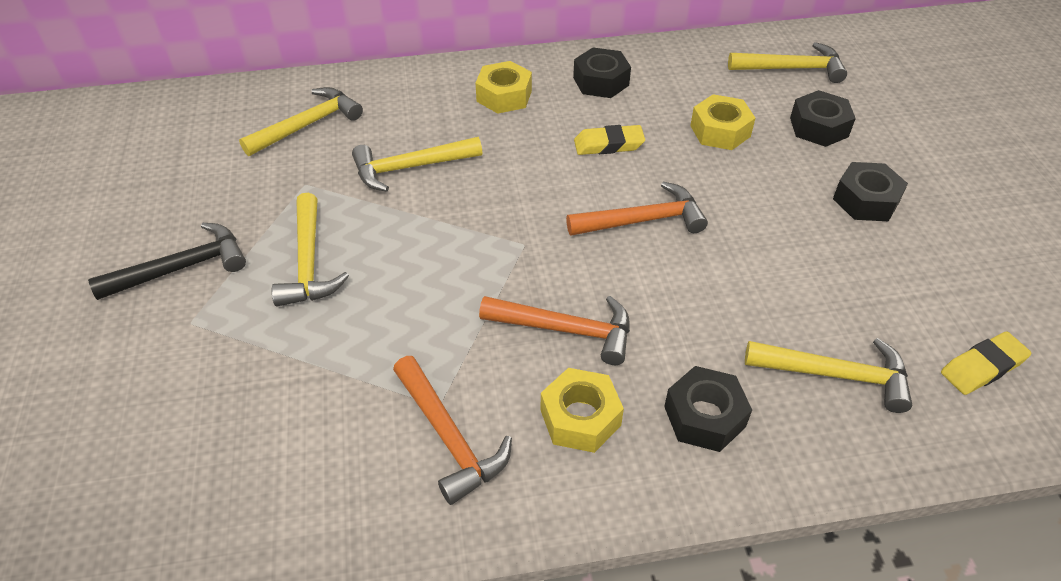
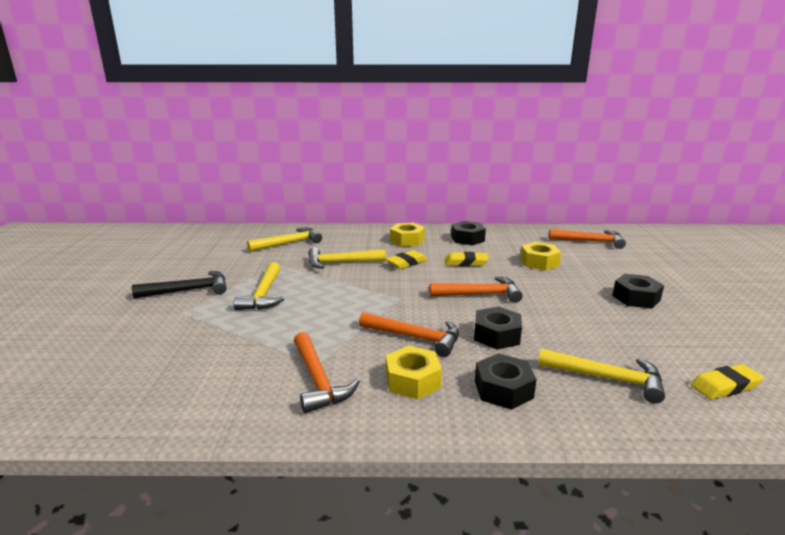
camera: 10 degrees right, 25 degrees down
yellow hammer [728,42,847,83] -> orange hammer [549,229,626,249]
black nut [790,90,856,147] -> black nut moved to [474,306,522,350]
none -> yellow eraser [386,250,428,269]

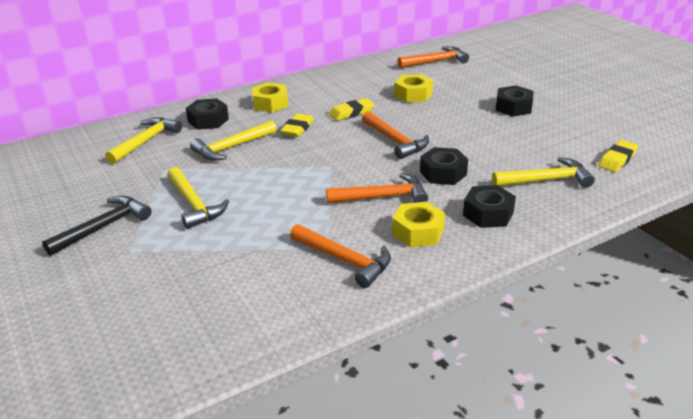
camera: 30 degrees left, 10 degrees up
orange hammer [429,276,523,303] -> orange hammer turned 90 degrees clockwise [362,111,429,159]
black nut [451,221,486,245] -> black nut moved to [186,98,229,130]

